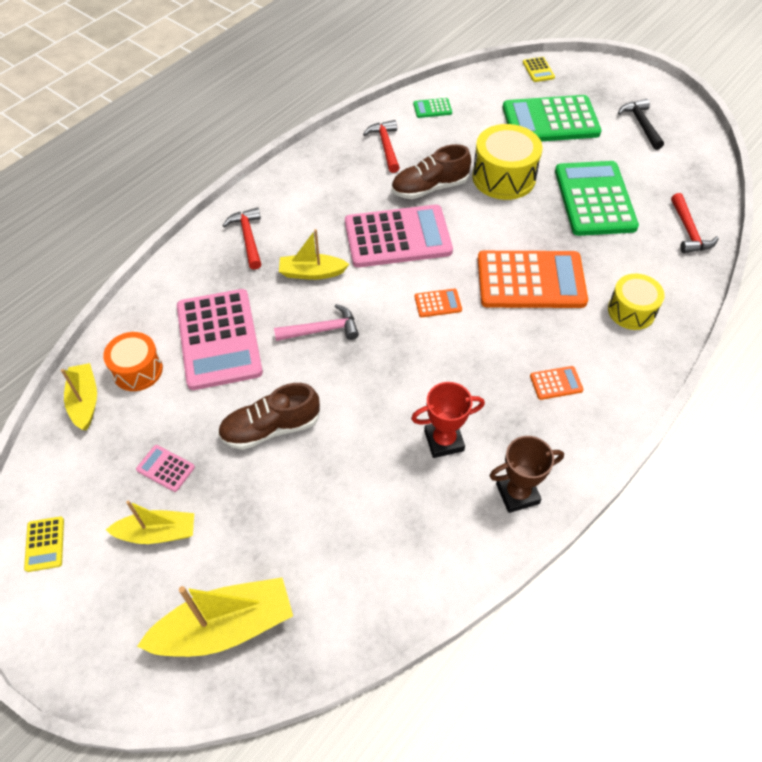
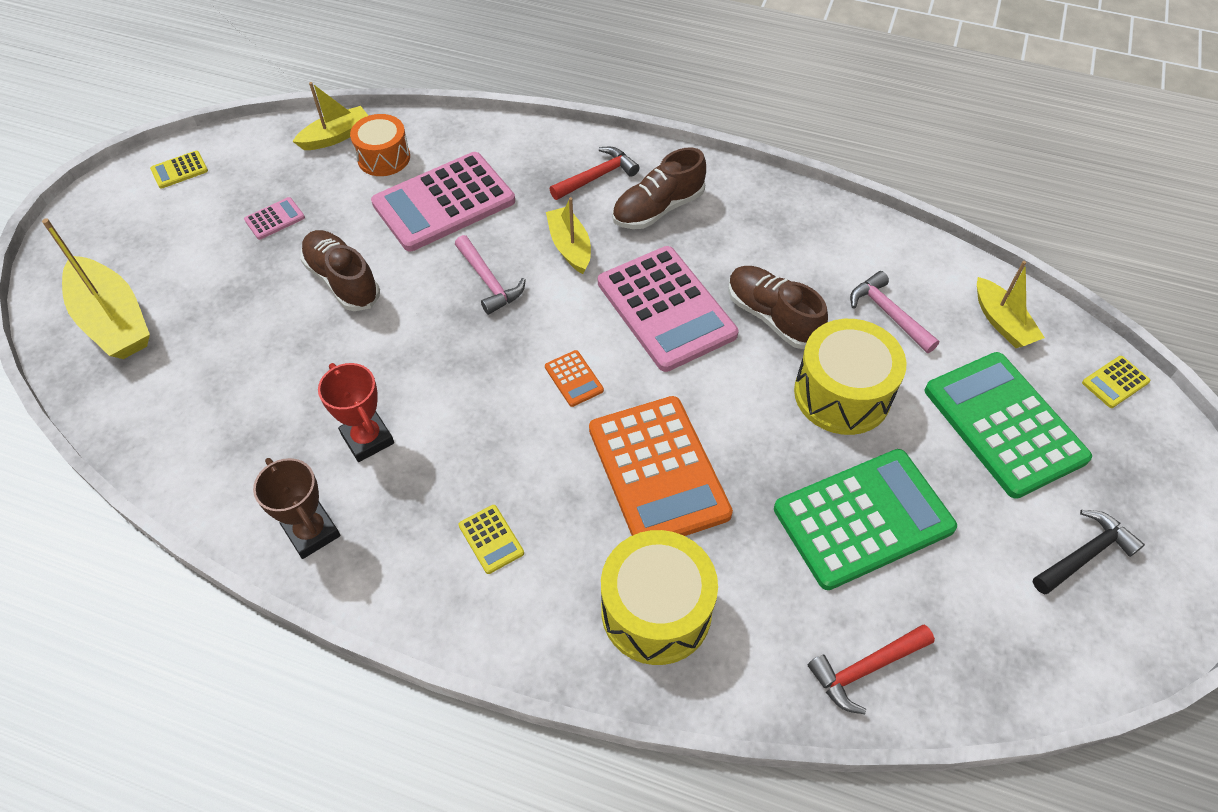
camera: 70 degrees right, 0 degrees up
yellow boat [106,500,194,544] -> yellow boat moved to [977,261,1045,348]
pink calculator [136,445,195,492] -> pink calculator turned 45 degrees clockwise [244,197,305,240]
red hammer [363,120,400,173] -> none
green calculator [413,98,452,118] -> none
orange calculator [530,366,584,400] -> yellow calculator [459,505,524,574]
yellow drum [608,274,665,330] -> yellow drum [601,530,718,665], size x1.53
none -> brown shoe [612,147,706,229]
none -> pink hammer [850,271,939,353]

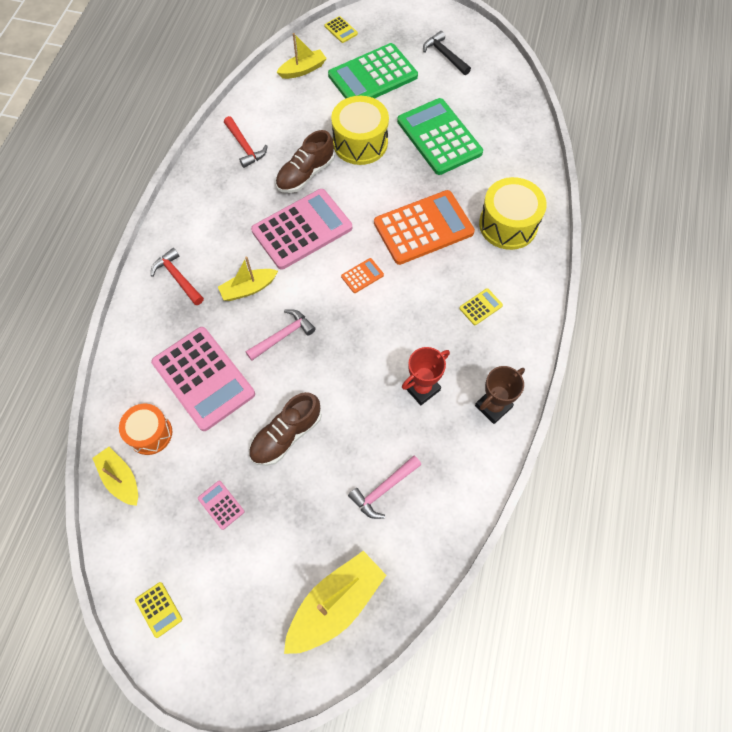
camera: 95 degrees left, 10 degrees up
brown shoe [612,147,706,229] -> none
red hammer [808,624,935,714] -> red hammer moved to [224,116,267,168]
pink hammer [850,271,939,353] -> pink hammer moved to [348,456,421,519]

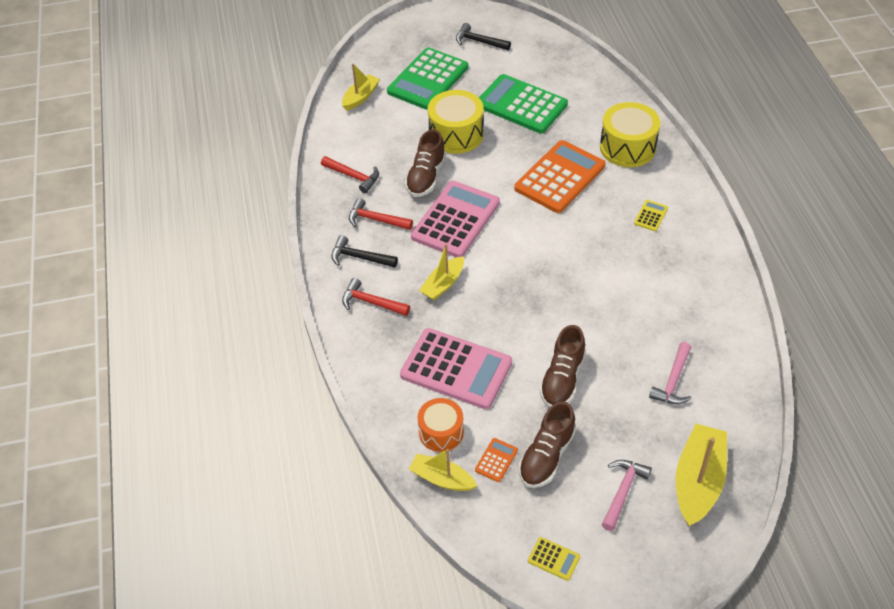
camera: 25 degrees left, 15 degrees down
pink calculator [198,481,244,530] -> brown shoe [519,401,576,488]
pink hammer [246,309,316,361] -> pink hammer moved to [602,460,652,531]
yellow calculator [324,16,358,43] -> none
orange calculator [341,258,384,293] -> orange calculator moved to [475,438,518,482]
red trophy [402,347,450,405] -> none
brown trophy [475,366,525,424] -> none
none -> black hammer [331,235,398,268]
none -> red hammer [349,198,413,230]

